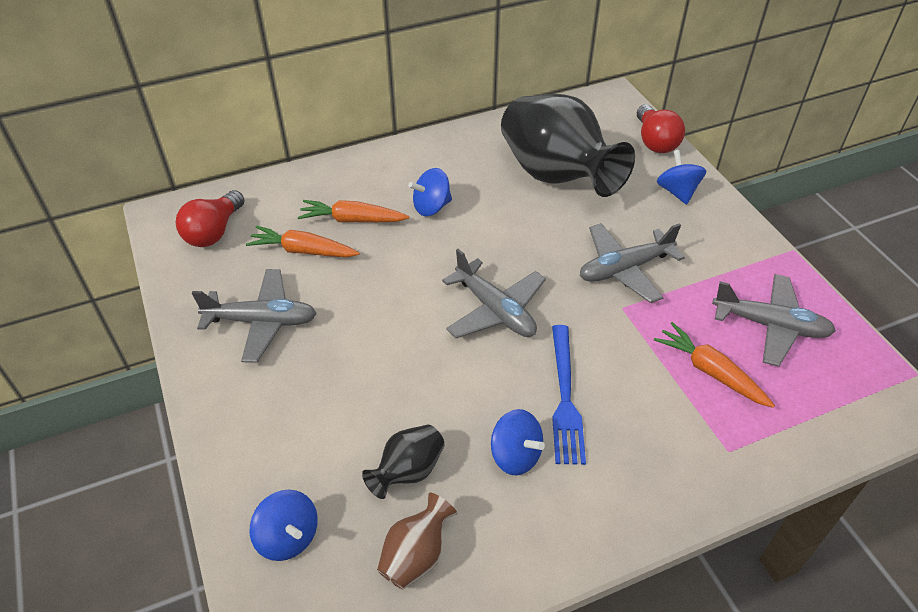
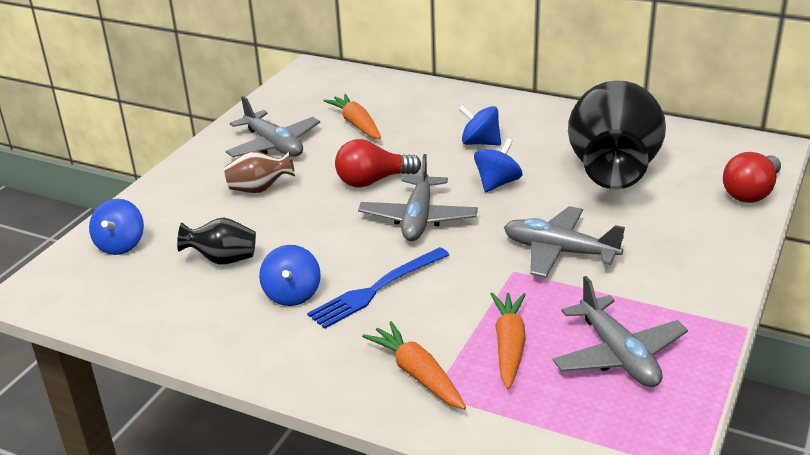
camera: 50 degrees right, 15 degrees down
red light bulb [176,190,244,247] -> red light bulb moved to [335,139,421,188]
orange carrot [298,200,409,222] -> orange carrot moved to [362,321,466,410]
brown vase [377,492,457,590] -> brown vase moved to [224,151,295,193]
blue spinning top [657,150,706,205] -> blue spinning top moved to [474,138,522,192]

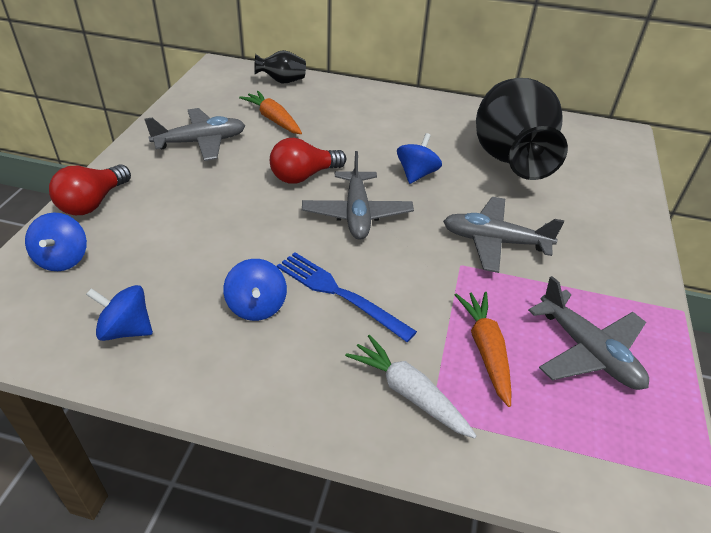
camera: 15 degrees left, 10 degrees up
black vase [177,218,256,265] -> black vase moved to [254,50,306,83]
brown vase [224,151,295,193] -> none
grey plane [226,96,320,157] -> grey plane turned 60 degrees counterclockwise [144,108,245,161]
blue fork [307,247,449,329] -> blue fork turned 90 degrees clockwise [277,252,417,342]
orange carrot [362,321,466,410] -> white carrot [345,335,477,439]
blue spinning top [459,105,501,146] -> blue spinning top moved to [86,285,153,341]
red light bulb [723,152,781,203] -> red light bulb moved to [49,164,131,215]

